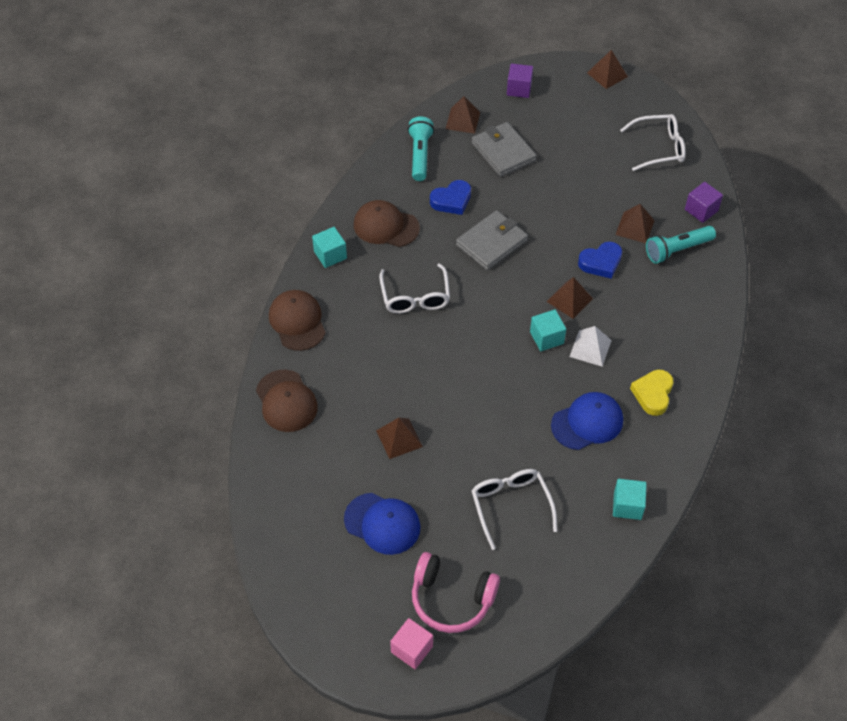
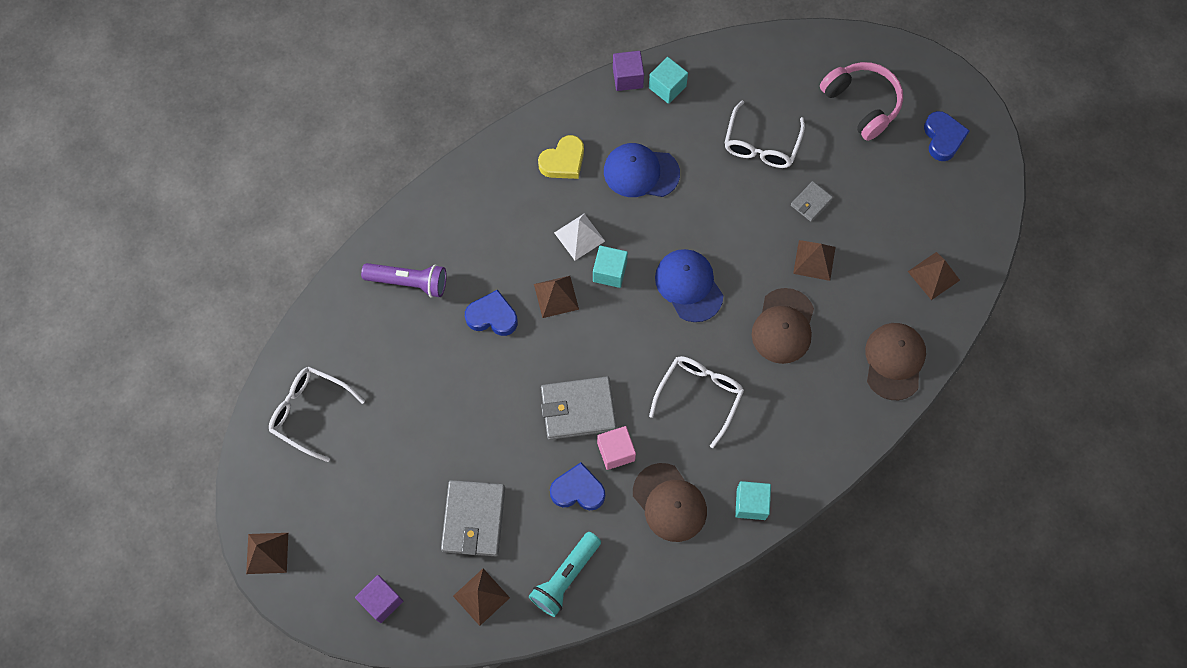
camera: 145 degrees left, 15 degrees up
brown cap [269,290,326,351] -> brown cap moved to [752,288,814,364]
blue cap [344,493,421,555] -> blue cap moved to [655,249,723,322]
pink cube [390,618,433,669] -> pink cube moved to [597,426,636,470]
brown pyramid [615,204,655,243] -> brown pyramid moved to [908,252,960,300]
turquoise flashlight [646,226,716,264] -> purple flashlight [361,263,447,298]
purple cube [685,182,723,223] -> purple cube moved to [613,51,644,91]
none -> grey wallet [791,181,833,222]
none -> blue heart [924,111,970,161]

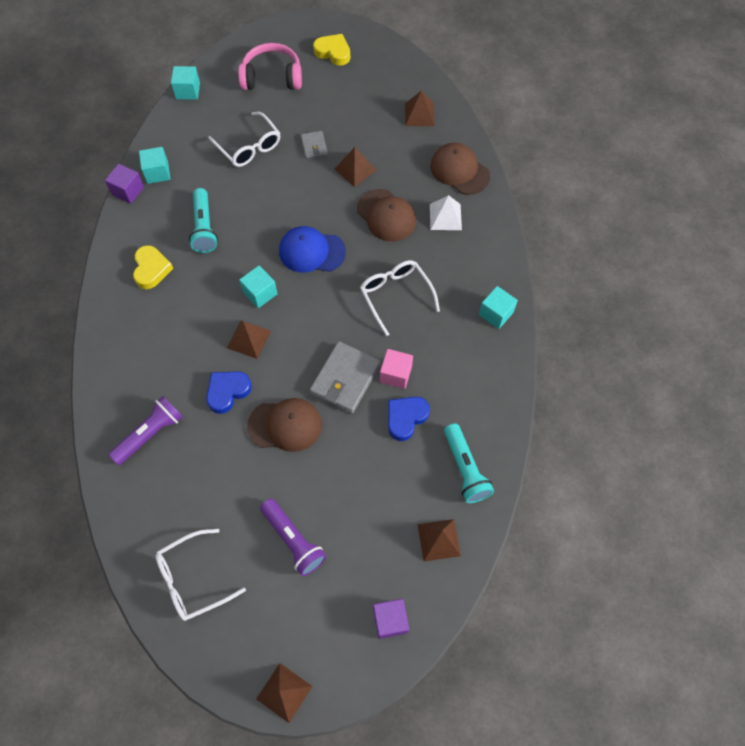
camera: 55 degrees left, 5 degrees down
grey wallet [441,480,505,556] -> none
white pyramid [554,214,605,260] -> white pyramid moved to [430,195,462,230]
blue cap [604,143,680,197] -> turquoise flashlight [189,188,218,253]
brown cap [633,463,707,542] -> brown cap moved to [247,398,322,452]
blue heart [924,111,970,161] -> yellow heart [313,34,350,66]
none -> turquoise cube [171,66,200,100]
none -> purple flashlight [260,499,326,576]

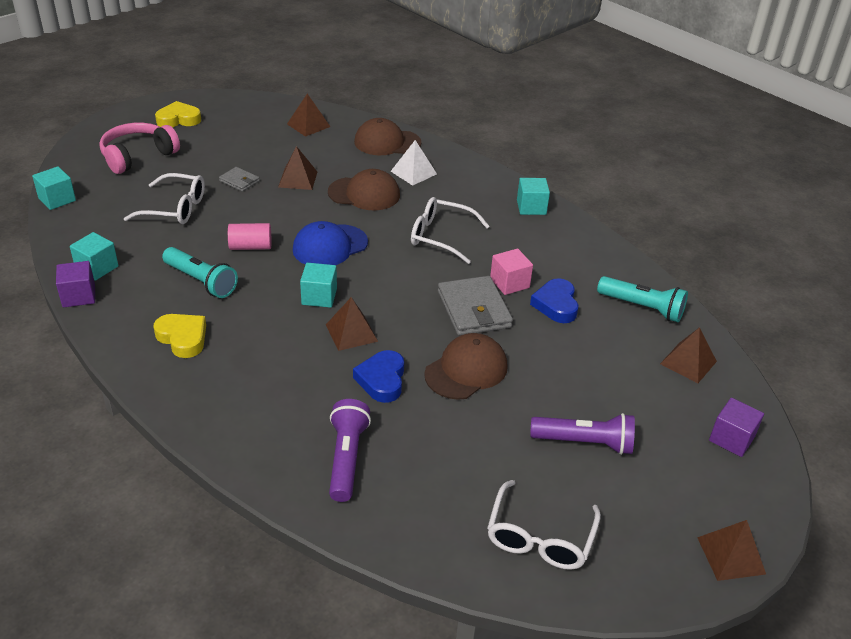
camera: 45 degrees left, 25 degrees down
none -> pink cylinder [228,223,271,250]

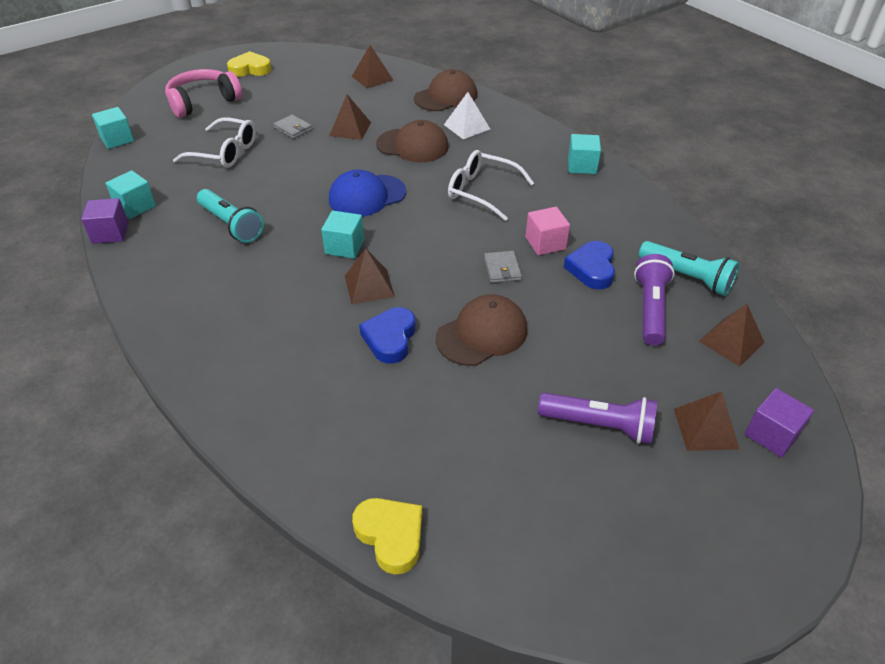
camera: 10 degrees right, 5 degrees up
yellow heart [154,314,206,358] -> yellow heart moved to [352,498,422,575]
pink cylinder [228,223,271,250] -> none
purple flashlight [329,399,371,502] -> purple flashlight moved to [634,254,674,346]
brown cap [354,118,422,155] -> brown cap turned 135 degrees clockwise [414,69,477,111]
grey wallet [438,276,513,336] -> grey wallet [484,251,522,283], size x0.52
white glasses [487,480,601,570] -> none
brown pyramid [697,520,766,581] -> brown pyramid moved to [674,391,739,451]

